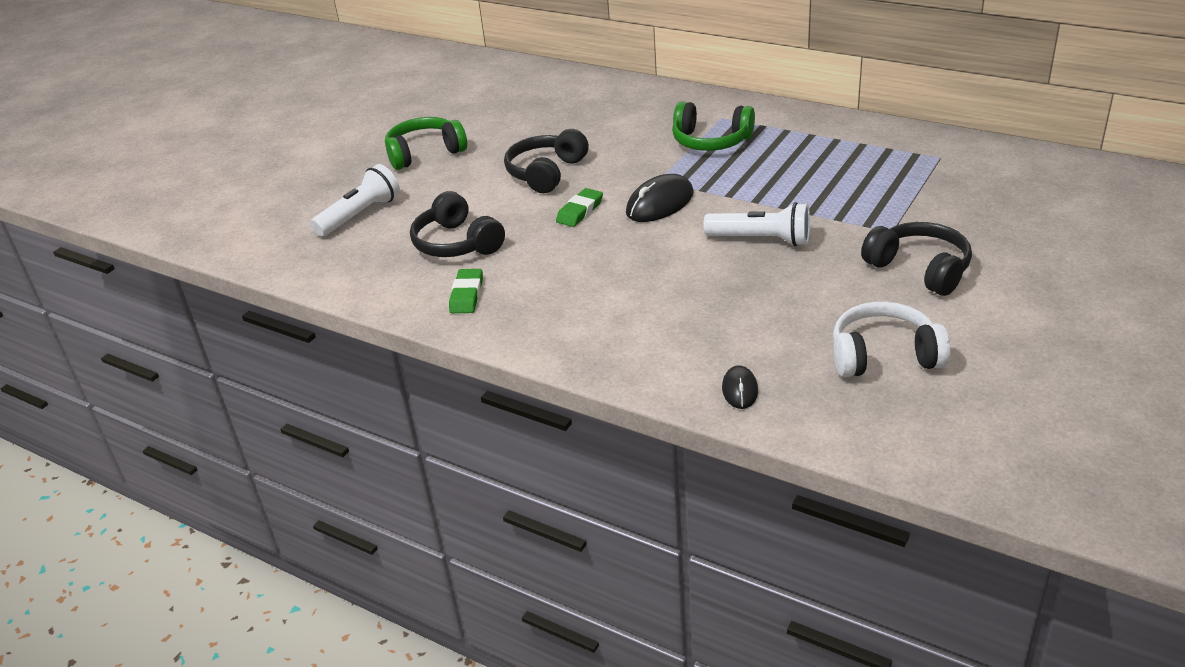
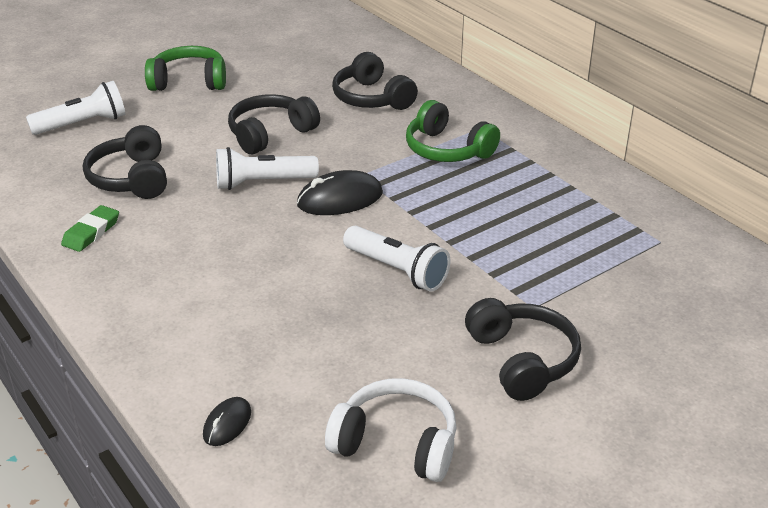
camera: 20 degrees right, 0 degrees up
green eraser [556,188,603,227] -> white flashlight [216,147,319,190]
none -> black headphones [332,52,418,110]

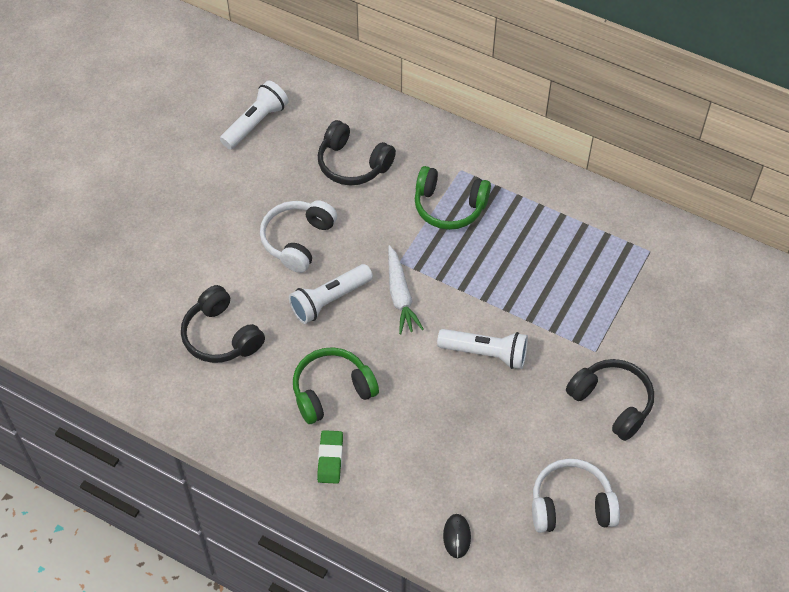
camera: 25 degrees left, 20 degrees up
white flashlight [26,81,126,135] -> white flashlight moved to [220,80,289,149]
green eraser [61,205,119,252] -> green eraser moved to [317,430,343,484]
green headphones [145,46,226,91] -> green headphones moved to [293,347,379,424]
black headphones [228,94,320,154] -> white headphones [260,200,337,273]
black mouse [297,170,383,215] -> white carrot [388,245,424,334]

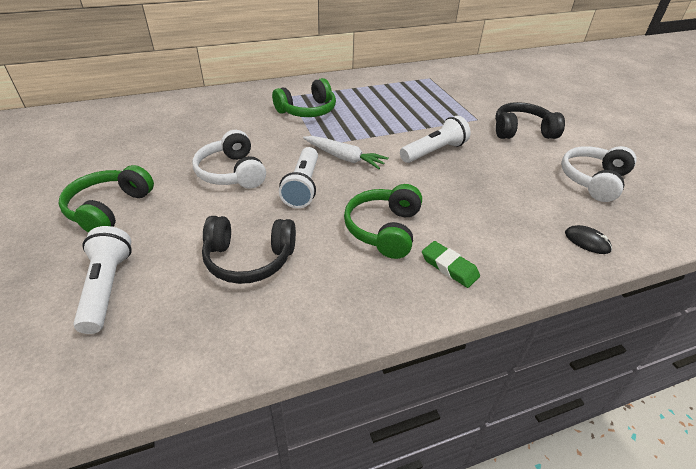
camera: 50 degrees left, 15 degrees down
white flashlight [220,80,289,149] -> white flashlight moved to [73,226,132,334]
black headphones [318,120,396,185] -> none
none -> green headphones [58,165,154,233]

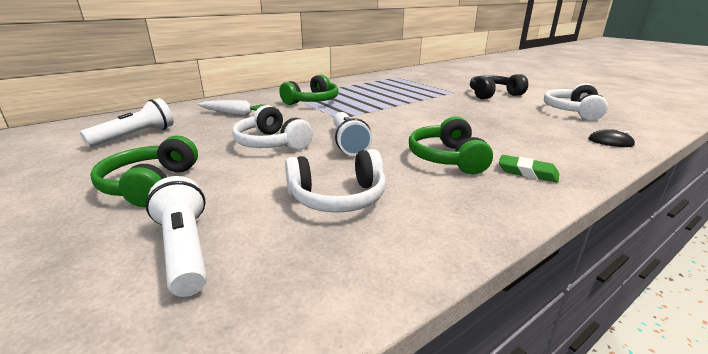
camera: 15 degrees left, 15 degrees down
black headphones [202,216,296,284] -> white headphones [285,149,386,213]
white carrot [303,136,389,169] -> white carrot moved to [197,100,275,116]
white flashlight [400,115,471,163] -> white flashlight moved to [80,98,174,147]

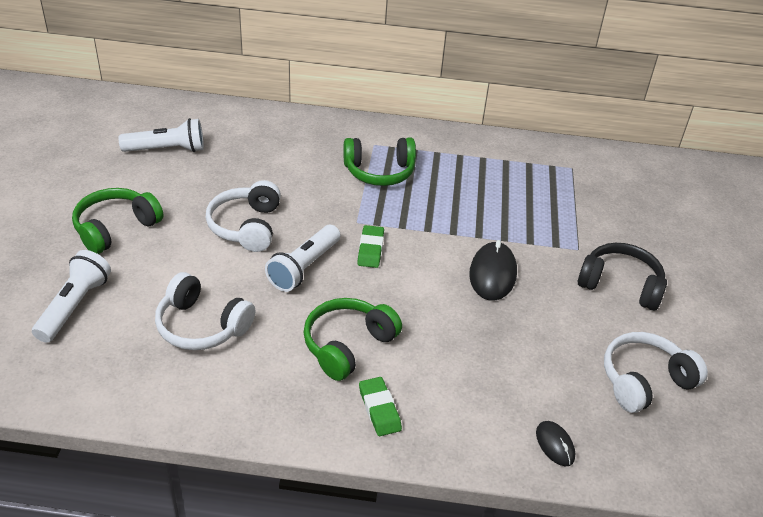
camera: 40 degrees right, 15 degrees up
white carrot [197,100,275,116] -> none
none -> green eraser [357,225,384,268]
none -> black mouse [469,240,517,301]

